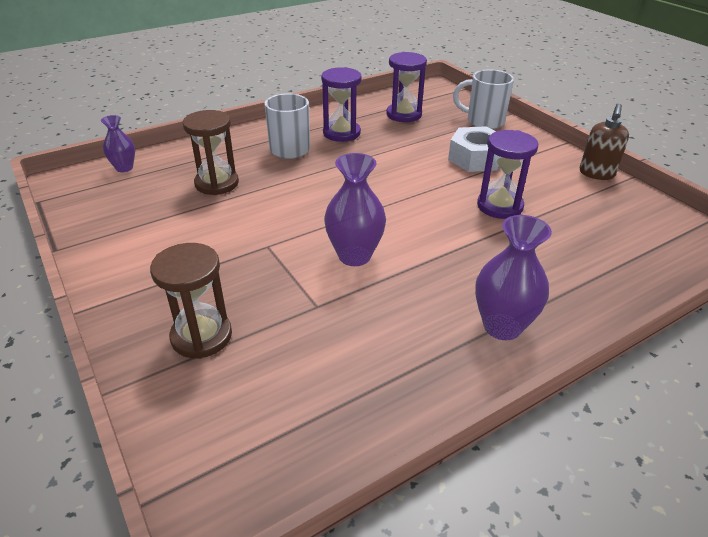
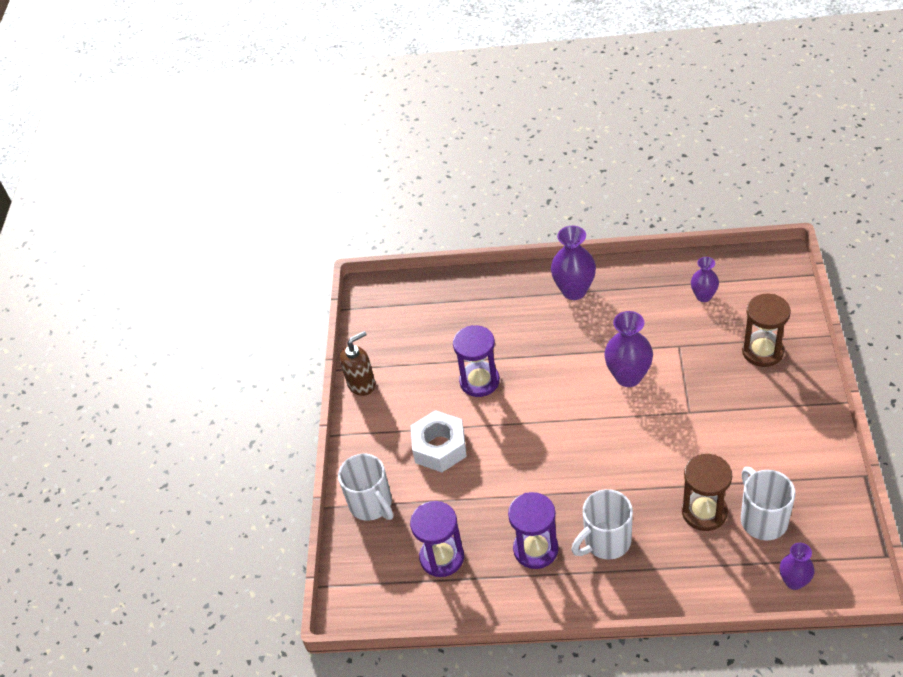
camera: 140 degrees left, 10 degrees up
none -> purple vase [691,257,719,302]
none -> white mug [741,467,795,540]

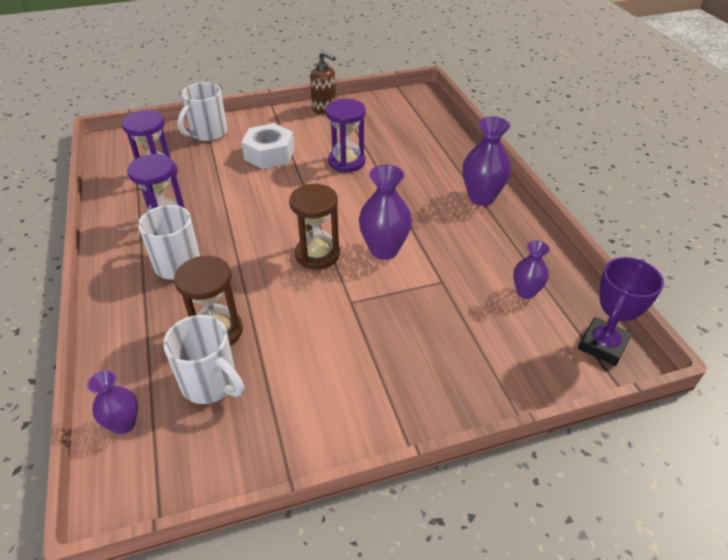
camera: 65 degrees right, 5 degrees down
white mug [741,467,795,540] -> white mug turned 75 degrees clockwise [163,315,244,404]
brown hourglass [742,294,791,367] -> brown hourglass moved to [289,184,340,269]
none -> purple trophy [578,257,664,366]

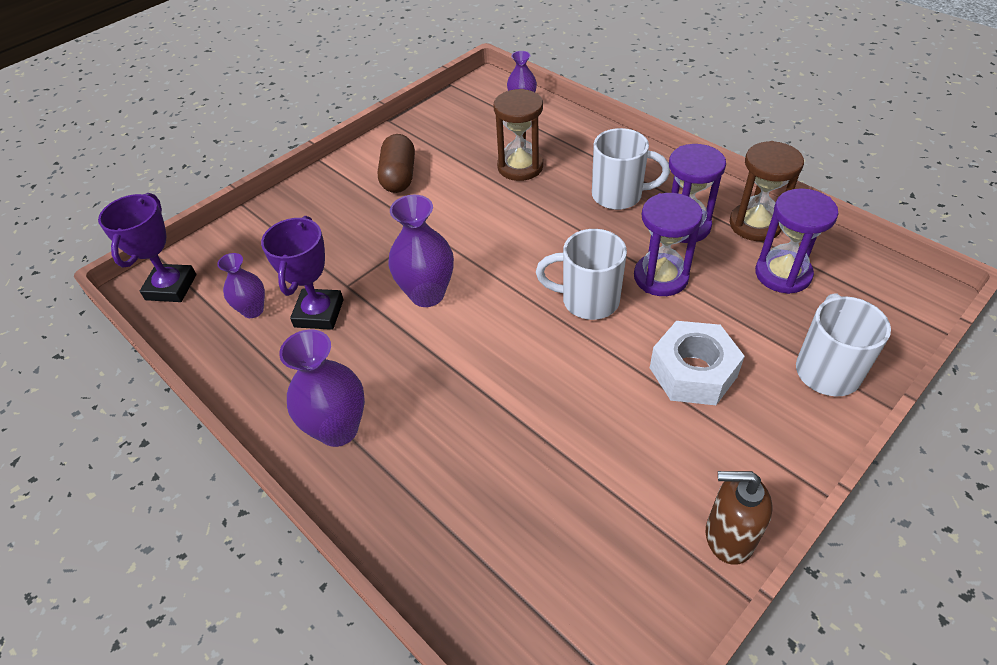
camera: 155 degrees right, 5 degrees up
white mug [163,315,244,404] -> white mug moved to [536,229,627,320]
brown hourglass [289,184,340,269] -> brown hourglass moved to [730,141,804,241]
purple hourglass [326,99,366,173] -> purple hourglass moved to [634,193,703,296]
none -> purple trophy [261,216,344,330]
none -> brown capsule [378,134,415,193]

